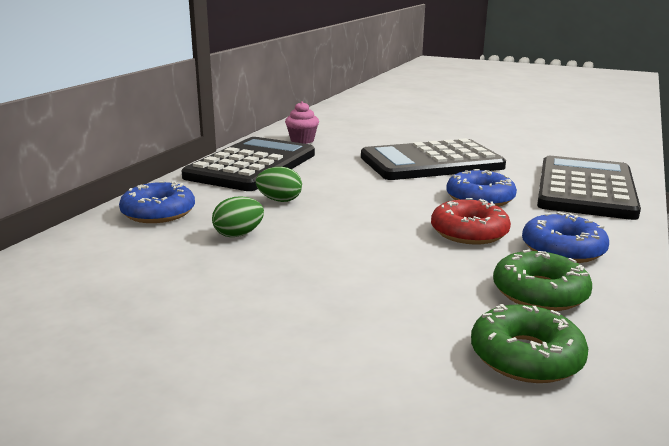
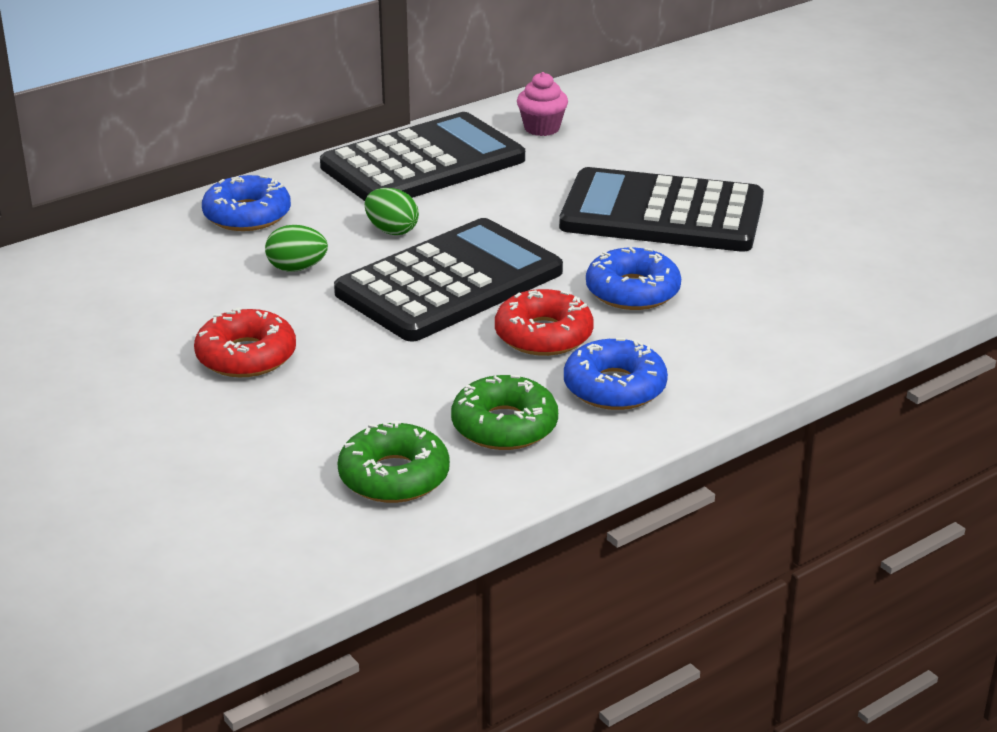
camera: 30 degrees right, 10 degrees up
black calculator [537,156,641,220] -> black calculator moved to [334,218,563,342]
none -> red donut [194,307,296,377]

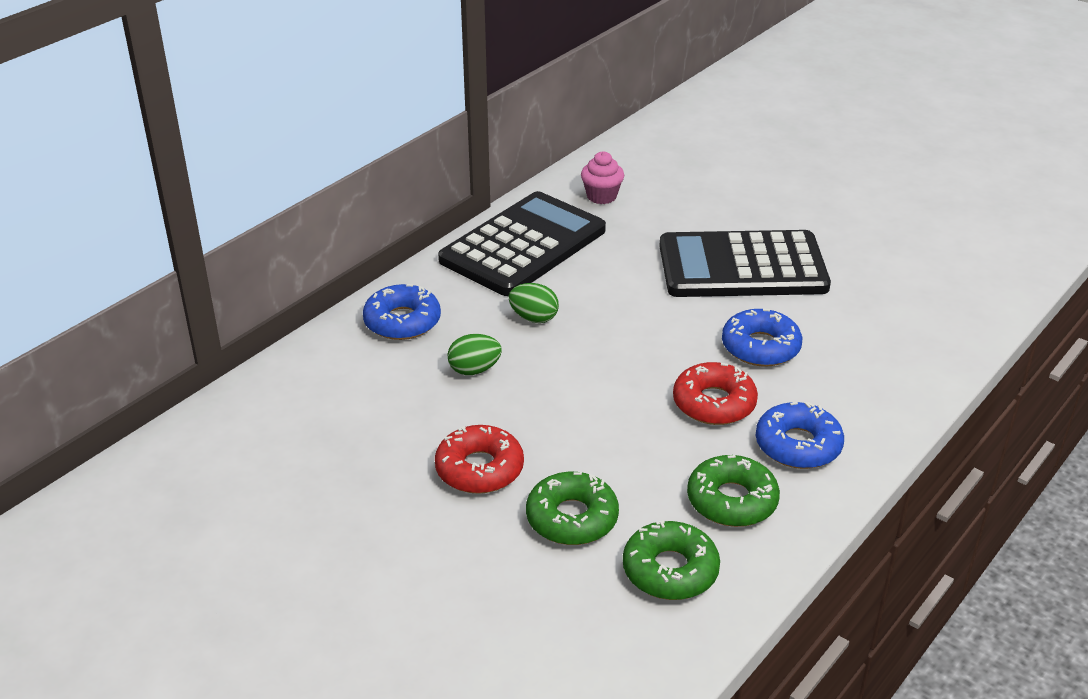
camera: 15 degrees left, 5 degrees up
black calculator [334,218,563,342] -> none
none -> green donut [526,472,619,545]

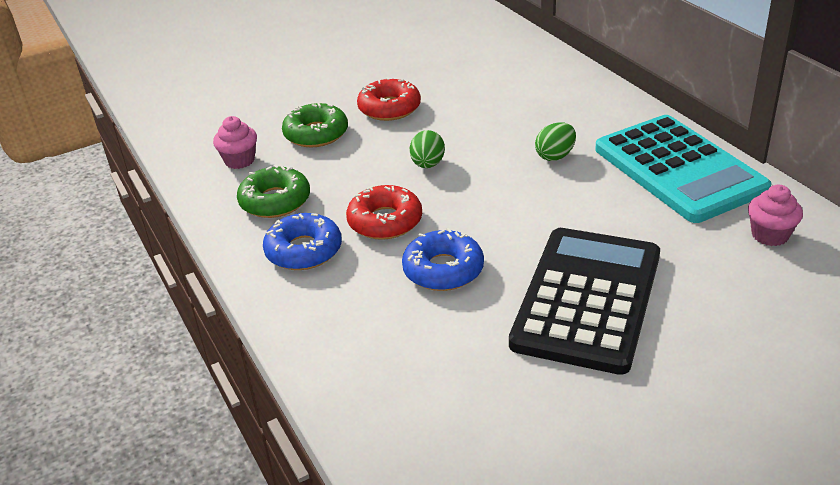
camera: 115 degrees right, 0 degrees up
blue donut [363,284,441,340] -> none
black calculator [438,191,606,296] -> turquoise calculator [595,115,772,223]
green egg [447,334,502,375] -> green egg moved to [410,130,445,168]
green donut [623,520,720,600] -> pink cupcake [213,116,257,169]

